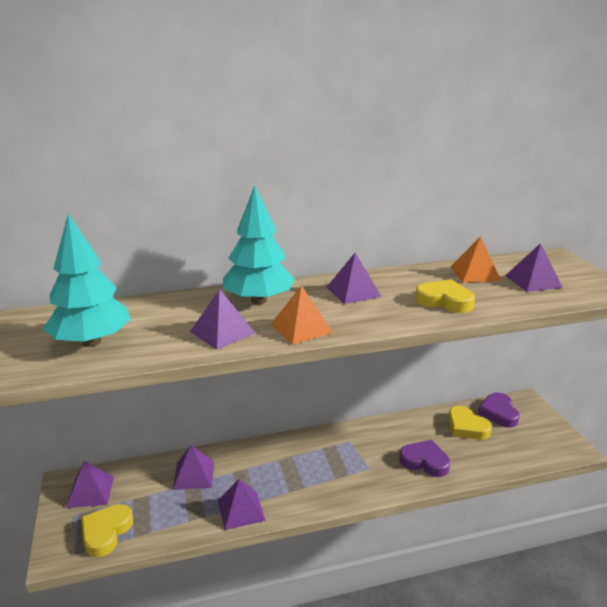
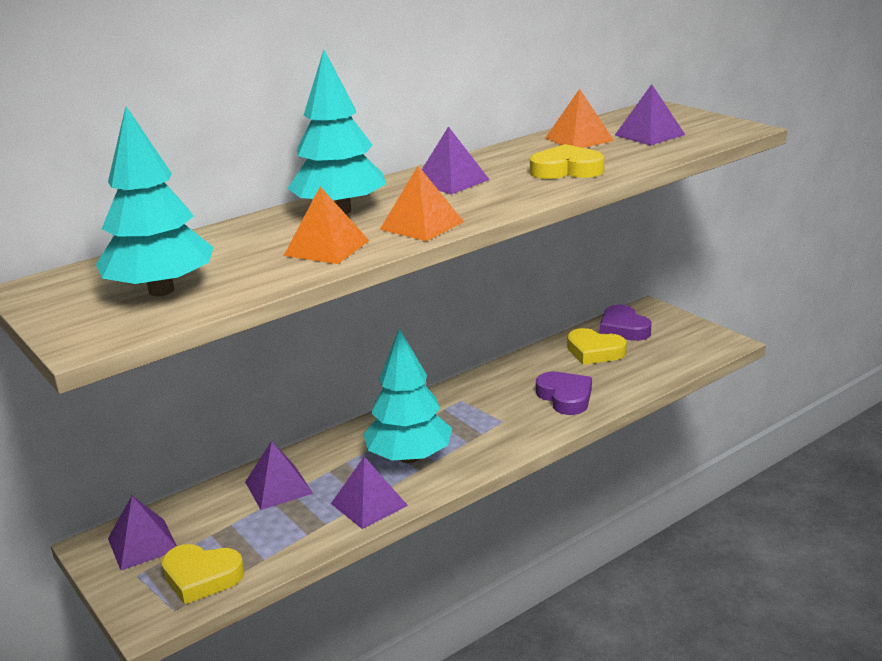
camera: 20 degrees left, 0 degrees up
yellow heart [81,504,133,557] -> yellow heart turned 75 degrees counterclockwise [161,544,244,604]
purple pyramid [190,289,255,350] -> orange pyramid [284,187,370,264]
purple heart [399,440,450,477] -> purple heart turned 60 degrees clockwise [536,372,592,415]
none -> turquoise tree [363,329,452,463]

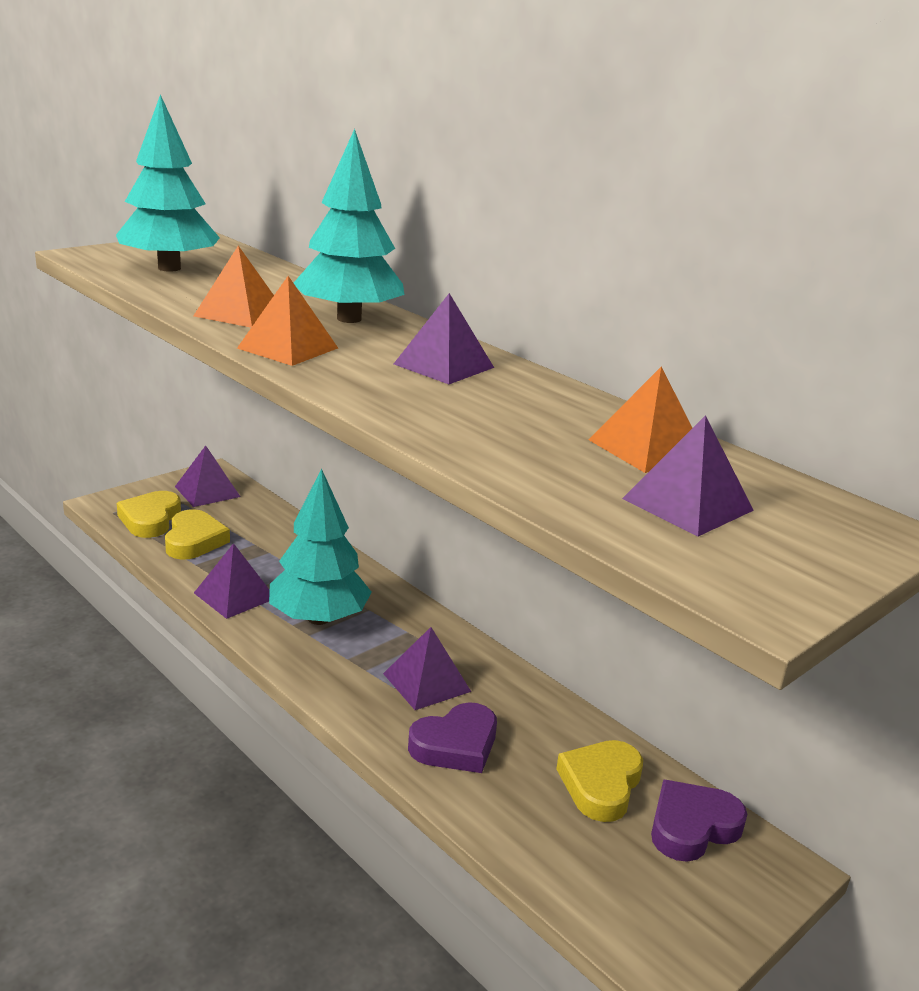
camera: 80 degrees right, 0 degrees up
purple pyramid [245,441,313,510] -> purple pyramid moved to [383,627,471,710]
yellow heart [530,144,604,179] -> yellow heart moved to [165,509,230,560]

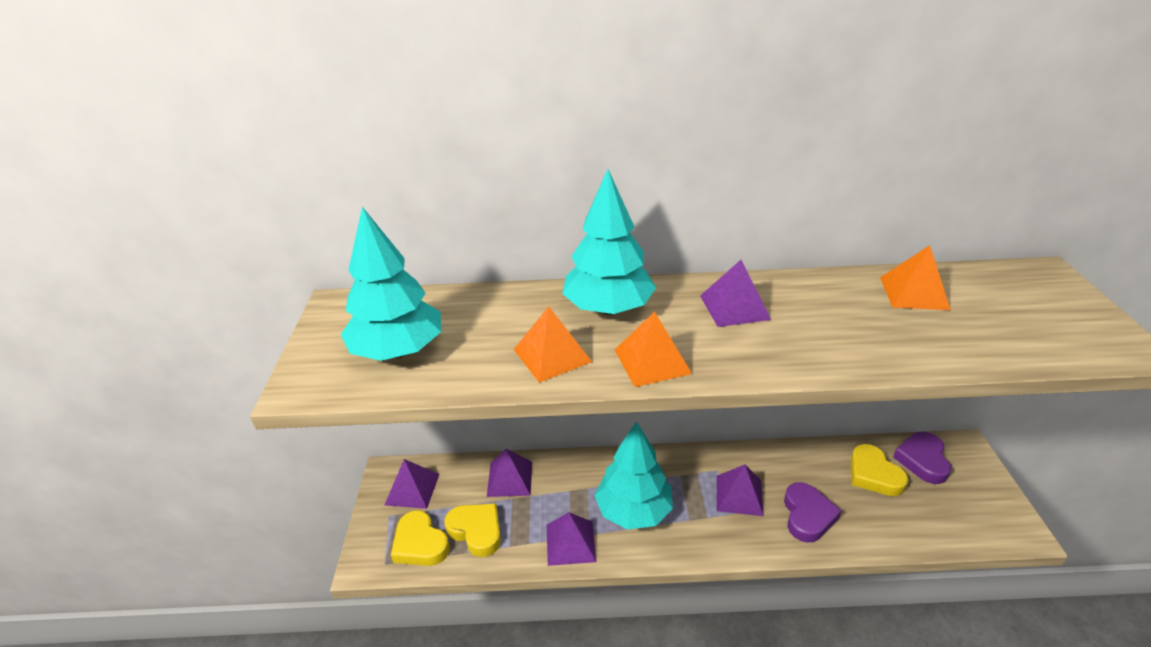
camera: 45 degrees left, 10 degrees up
purple pyramid [622,415,754,536] -> purple pyramid moved to [487,449,532,497]

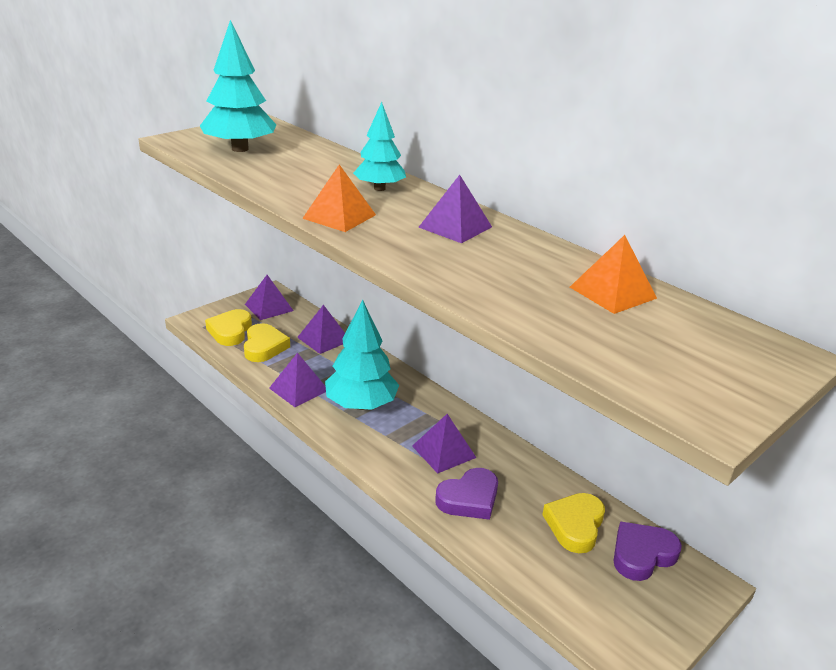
camera: 45 degrees right, 5 degrees down
orange pyramid [513,306,592,383] -> none
turquoise tree [562,169,656,315] -> turquoise tree [353,102,406,191], size x0.64

